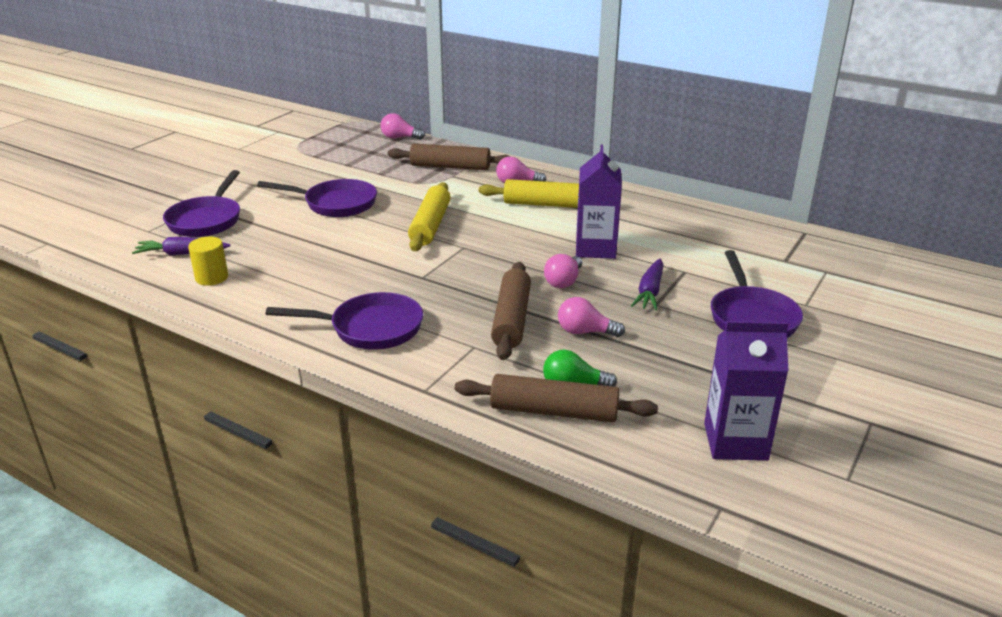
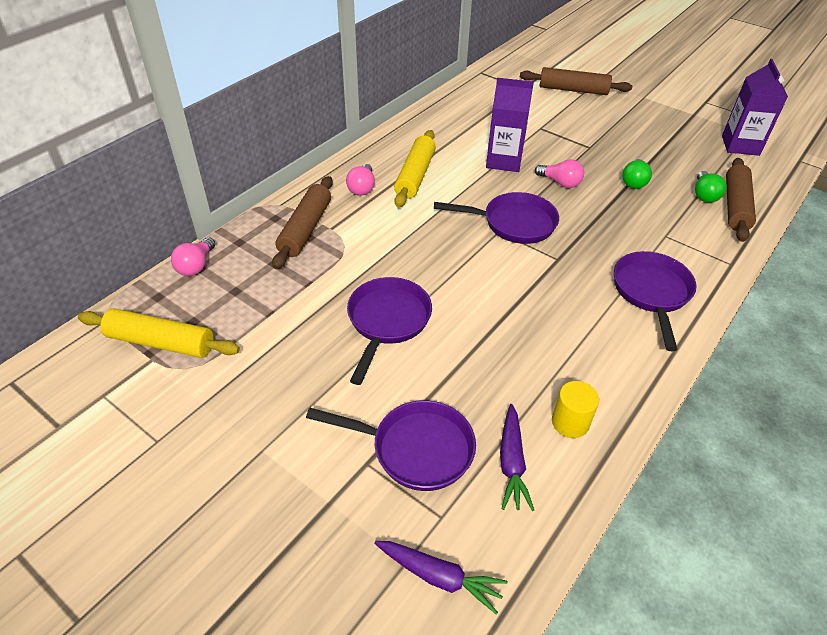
camera: 85 degrees left, 15 degrees up
yellow rolling pin [408,182,451,251] -> yellow rolling pin moved to [78,308,240,358]
brown rolling pin [491,262,531,360] -> brown rolling pin moved to [520,67,632,95]
pink light bulb [558,297,625,337] -> green light bulb [622,159,652,189]
purple carrot [631,259,663,311] -> purple carrot moved to [374,541,507,614]
purple pan [711,250,803,338] -> purple pan moved to [434,192,559,244]

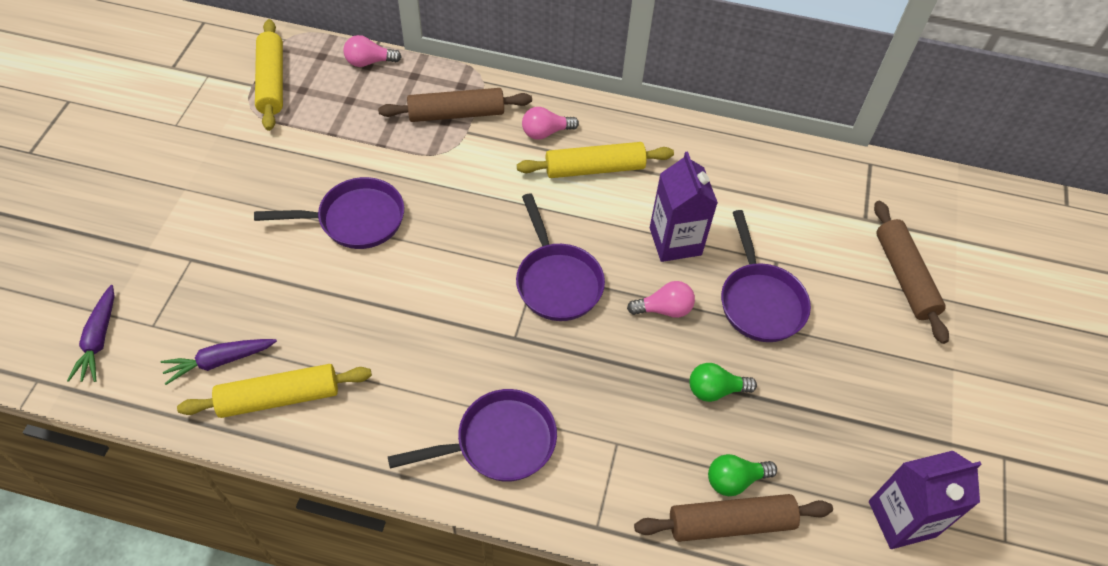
camera: 65 degrees right, 10 degrees up
purple pan [306,400,476,491] -> purple pan moved to [721,210,811,342]
pink light bulb [535,159,584,188] -> pink light bulb turned 105 degrees counterclockwise [627,281,695,318]
yellow cylinder [552,381,599,438] -> yellow rolling pin [177,364,372,418]

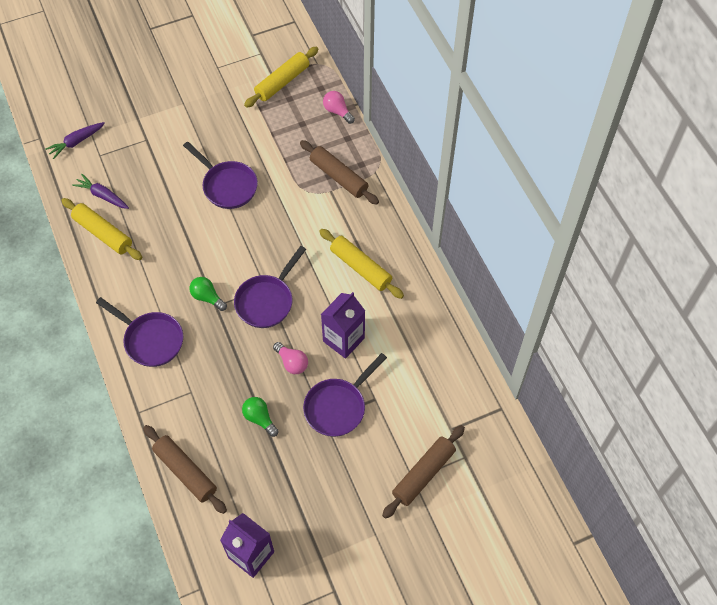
camera: 55 degrees right, 5 degrees up
pink light bulb [522,107,579,140] -> none
green light bulb [708,454,777,496] -> green light bulb moved to [189,277,227,311]

